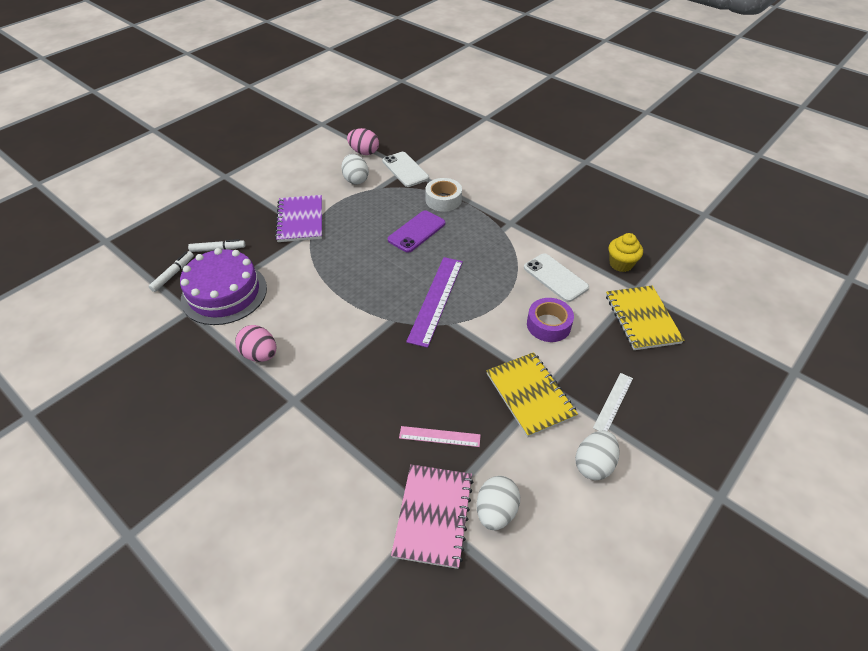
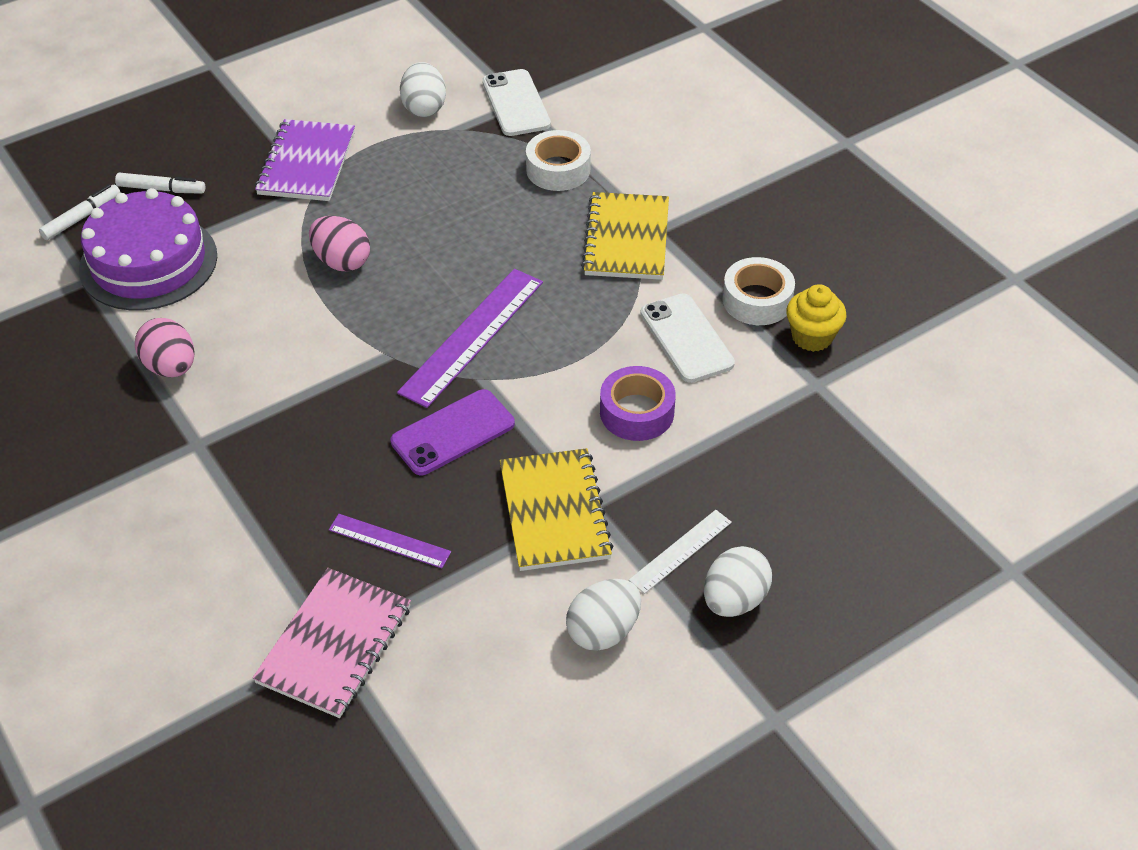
camera: 15 degrees right, 0 degrees up
pink egg [347,128,379,155] -> pink egg moved to [309,216,370,272]
purple phone [388,210,445,253] -> purple phone moved to [390,389,515,475]
pink ruler [399,426,481,447] -> purple ruler [329,514,451,568]
white egg [476,476,520,530] -> white egg moved to [704,546,772,617]
yellow notebook [606,285,684,350] -> yellow notebook moved to [581,192,669,280]
none -> white tape [722,257,795,325]

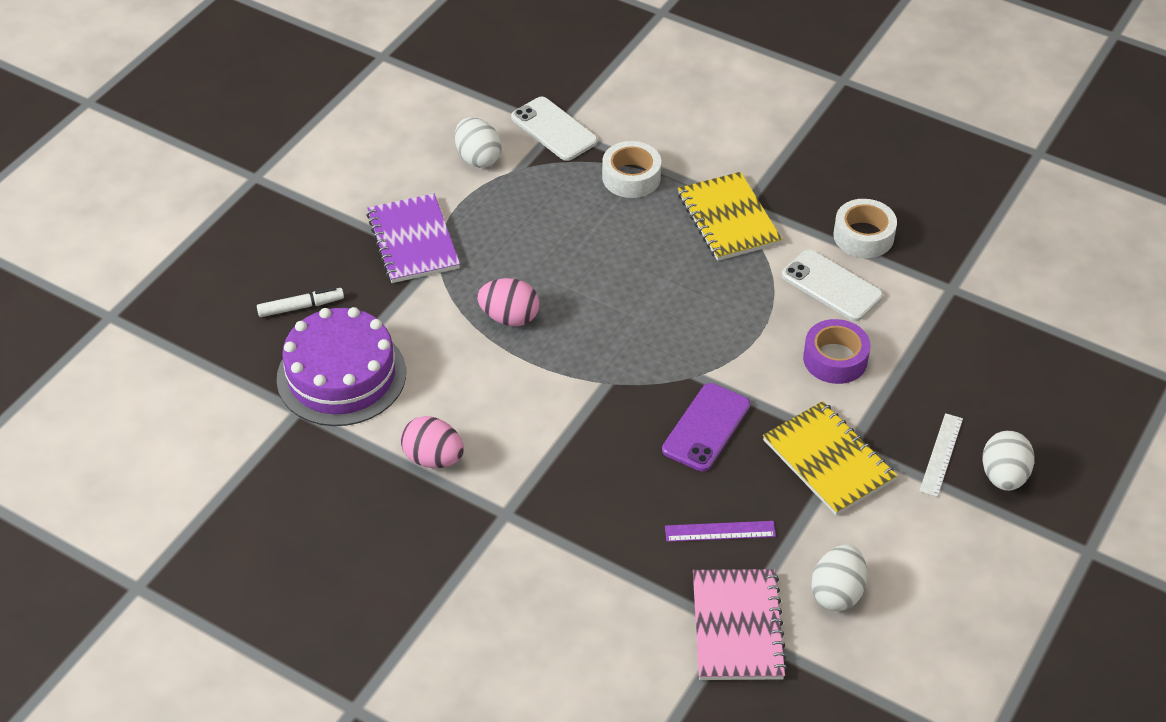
camera: 25 degrees left, 0 degrees up
white marker [39,184,120,240] -> none
purple ruler [397,269,543,408] -> none
white egg [566,579,641,651] -> white egg moved to [811,545,867,611]
yellow cupcake [786,284,847,352] -> none

